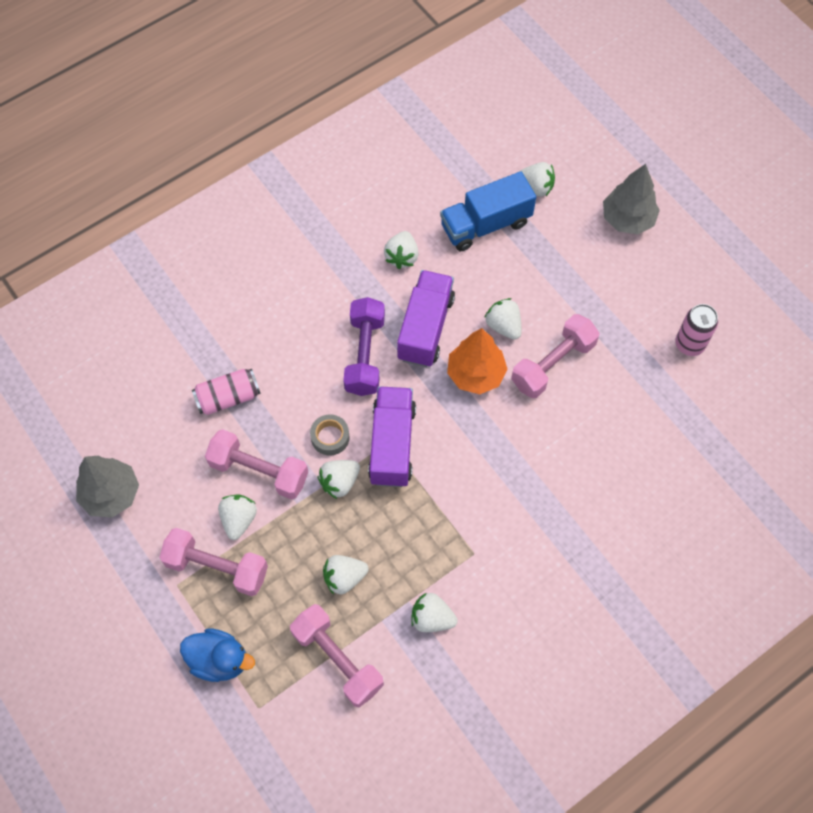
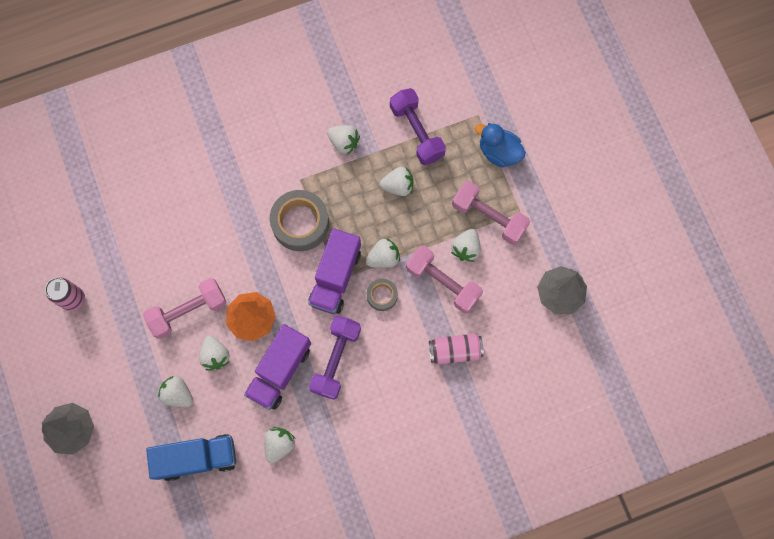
camera: 165 degrees left, 10 degrees up
pink dumbbell [290,604,384,707] -> purple dumbbell [390,88,446,165]
white strawberry [519,162,555,197] -> white strawberry moved to [158,376,193,407]
none -> grey tape [270,190,329,251]

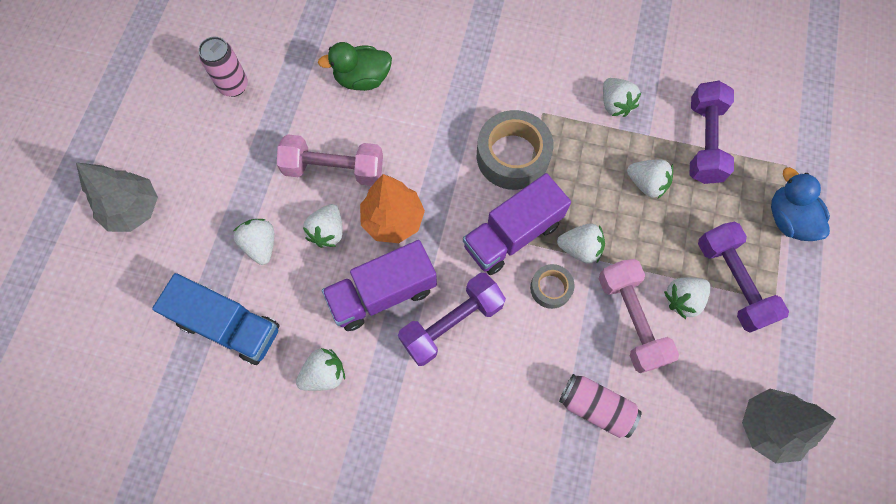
camera: 35 degrees right, 5 degrees down
pink dumbbell [452,181,530,245] -> purple dumbbell [698,222,789,333]
none -> green duck [318,42,392,91]

